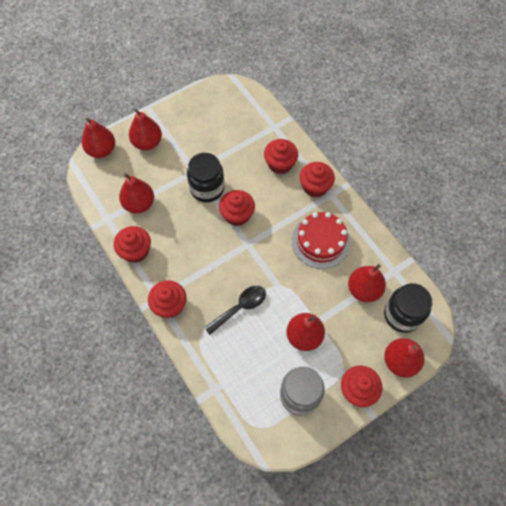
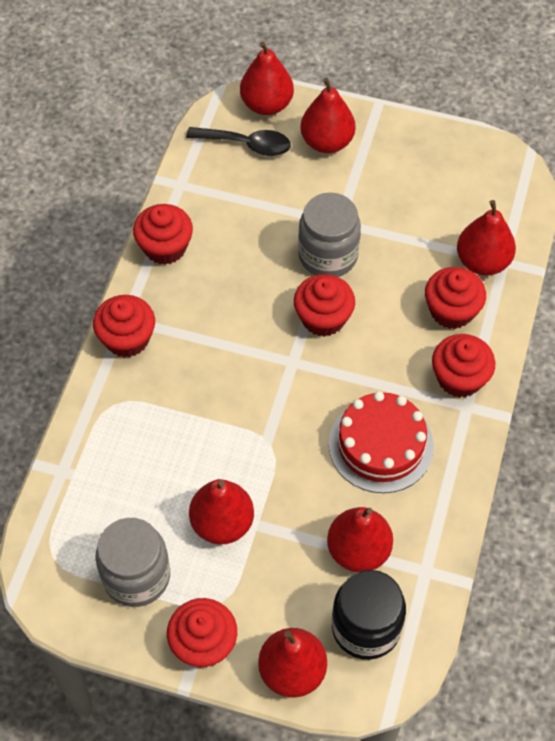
camera: 50 degrees right, 5 degrees down
red pear [119,173,154,214] -> red pear moved to [457,200,516,275]
black jar [187,153,225,202] -> grey jar [298,192,361,277]
black spoon [204,286,266,335] -> black spoon moved to [186,127,291,156]

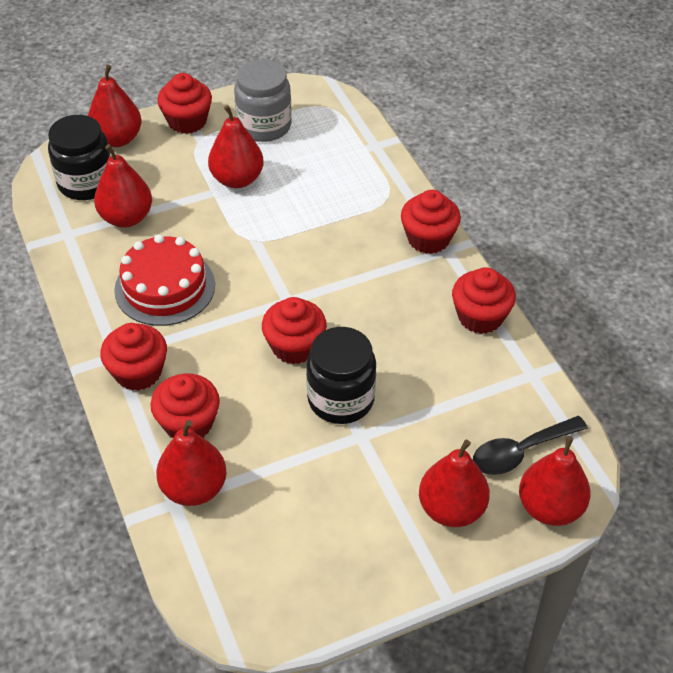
camera: 140 degrees right, 10 degrees down
grey jar [298,192,361,277] -> black jar [306,327,376,424]

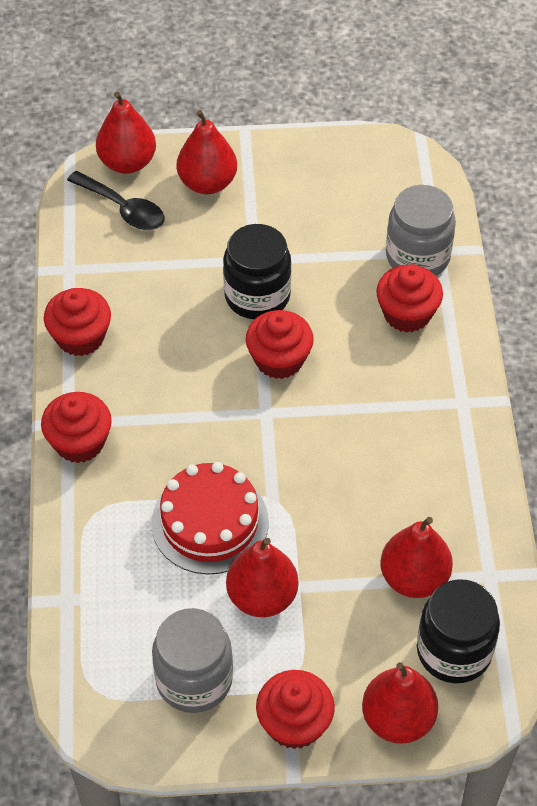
camera: 160 degrees left, 5 degrees up
red cupcake [100,323,167,391] -> none
red cake [114,234,215,326] -> red cake moved to [151,462,269,574]
red pear [156,420,227,506] -> grey jar [386,185,456,276]
black spoon [473,416,588,475] -> black spoon turned 45 degrees clockwise [67,171,165,230]

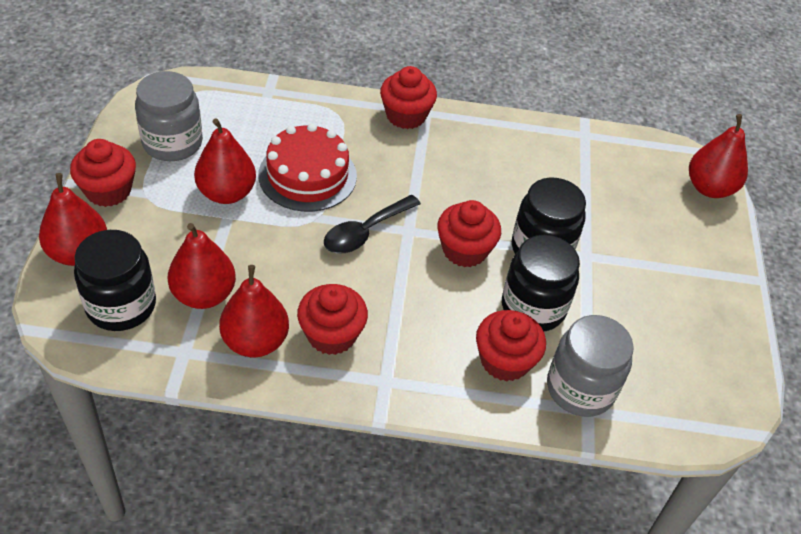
camera: 95 degrees right, 5 degrees down
red cupcake [44,288,111,356] -> red cupcake moved to [297,284,368,355]
black spoon [67,171,165,230] -> black spoon moved to [324,195,421,254]
red pear [177,110,237,194] -> red pear moved to [219,265,289,357]
none -> black jar [502,235,580,331]

